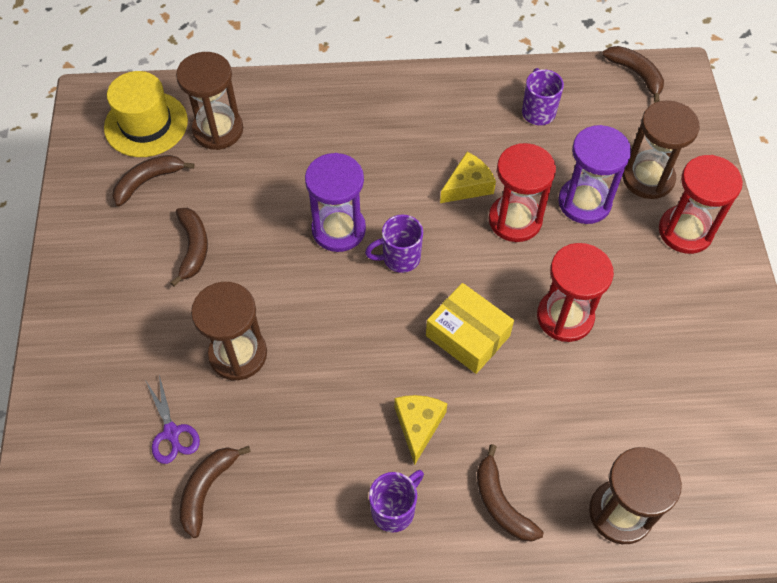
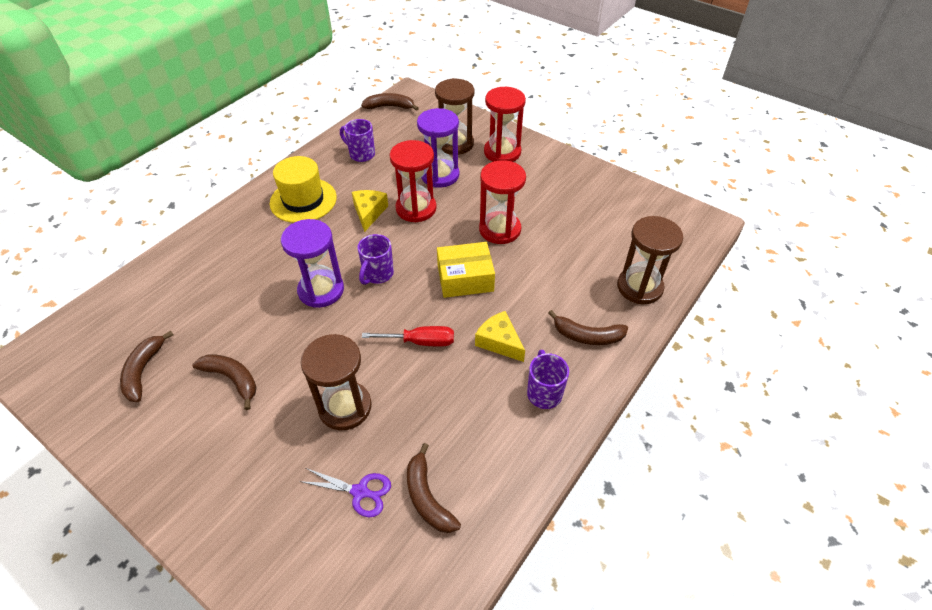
camera: 50 degrees left, 10 degrees down
yellow hat [104,71,188,157] -> yellow hat moved to [270,156,337,223]
brown hourglass [176,52,243,150] -> none
none -> red screwdriver [362,326,454,347]

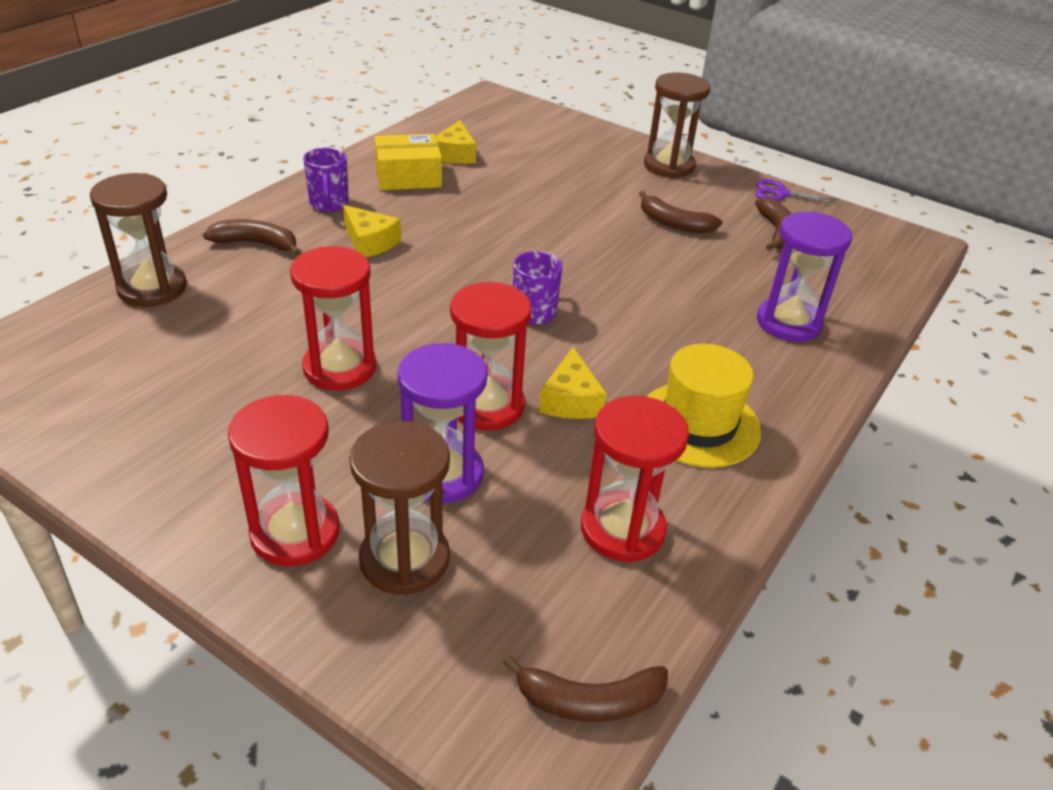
camera: 175 degrees right, 10 degrees down
purple hourglass [281,219,344,308] -> purple hourglass moved to [757,212,852,342]
purple scissors [299,468,391,517] -> purple scissors moved to [755,179,841,205]
brown hourglass [301,334,372,430] -> brown hourglass moved to [644,72,710,178]
purple mug [340,119,375,162] -> red hourglass [581,396,689,562]
red screwdriver [362,326,454,347] -> none
brown banana [407,443,461,533] -> yellow cheese [436,120,476,164]
yellow box [437,242,495,298] -> yellow box moved to [374,134,442,190]

